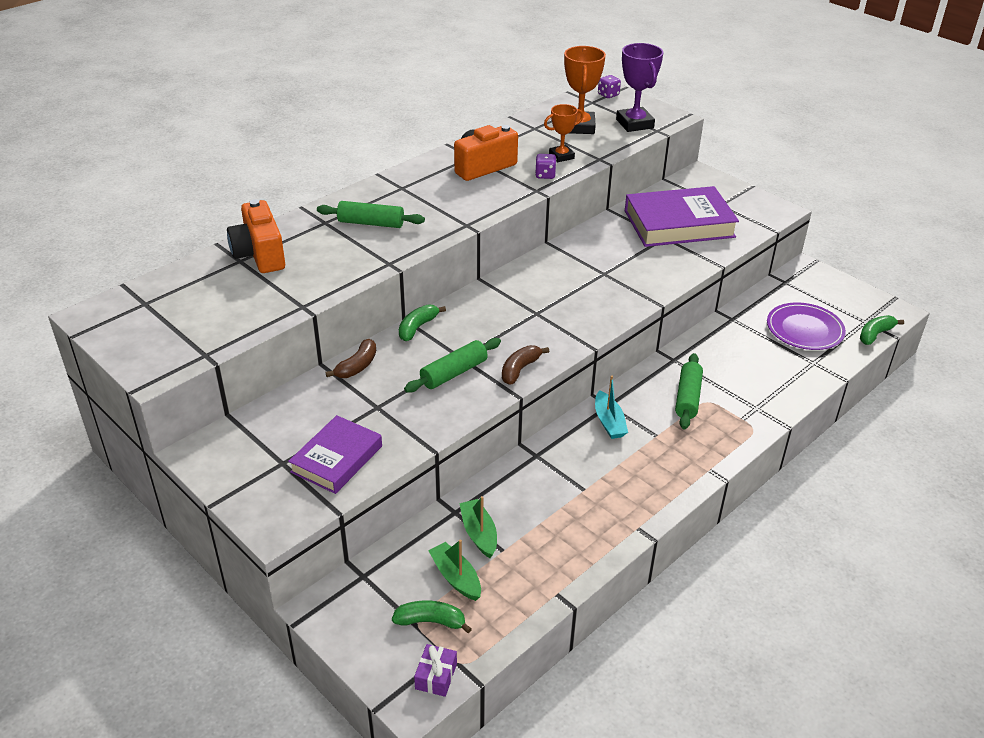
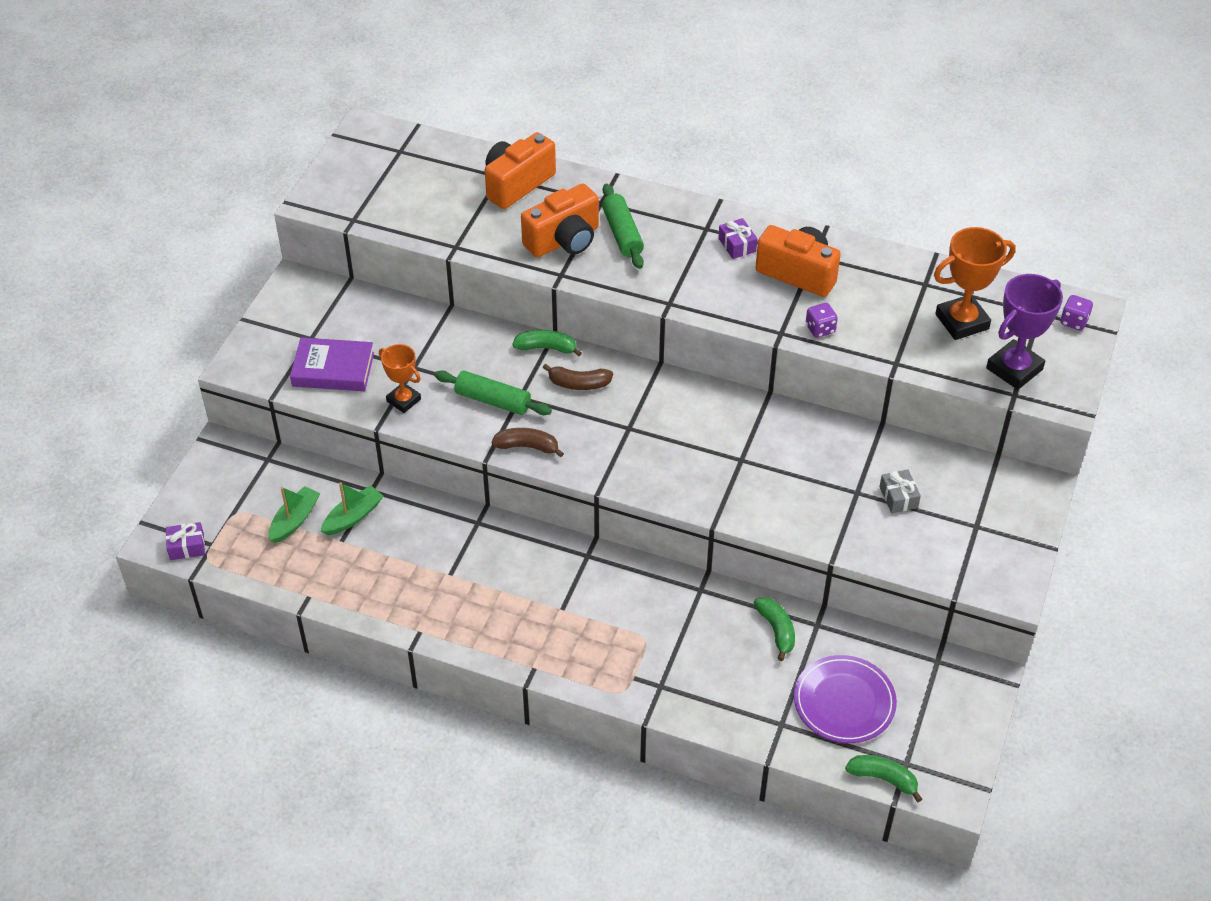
camera: 65 degrees right, 10 degrees up
brown banana [326,339,376,378] -> brown banana moved to [542,364,613,390]
green banana [392,601,472,633] -> green banana moved to [754,597,795,661]
orange trophy [544,104,584,162] -> orange trophy moved to [379,344,421,413]
turquoise boat [595,375,628,439] -> none
purple book [625,186,739,247] -> grey gift [879,469,921,513]
green rolling pin [675,353,703,429] -> none
none -> orange camera [521,183,599,258]
none -> purple gift [718,218,757,259]

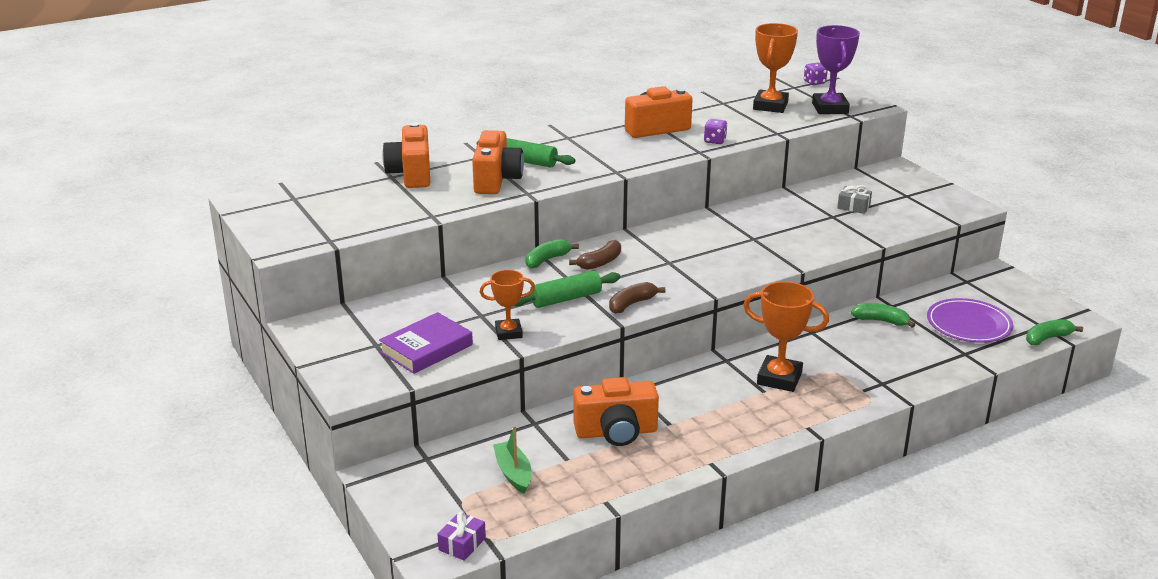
camera: 50 degrees left, 20 degrees down
green boat [321,482,383,535] -> none
purple gift [718,218,757,259] -> none
none -> orange camera [573,377,659,446]
none -> orange trophy [743,281,829,392]

